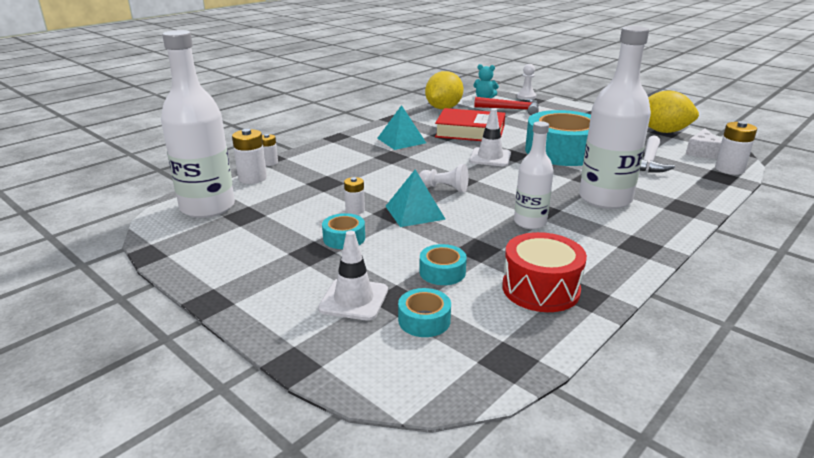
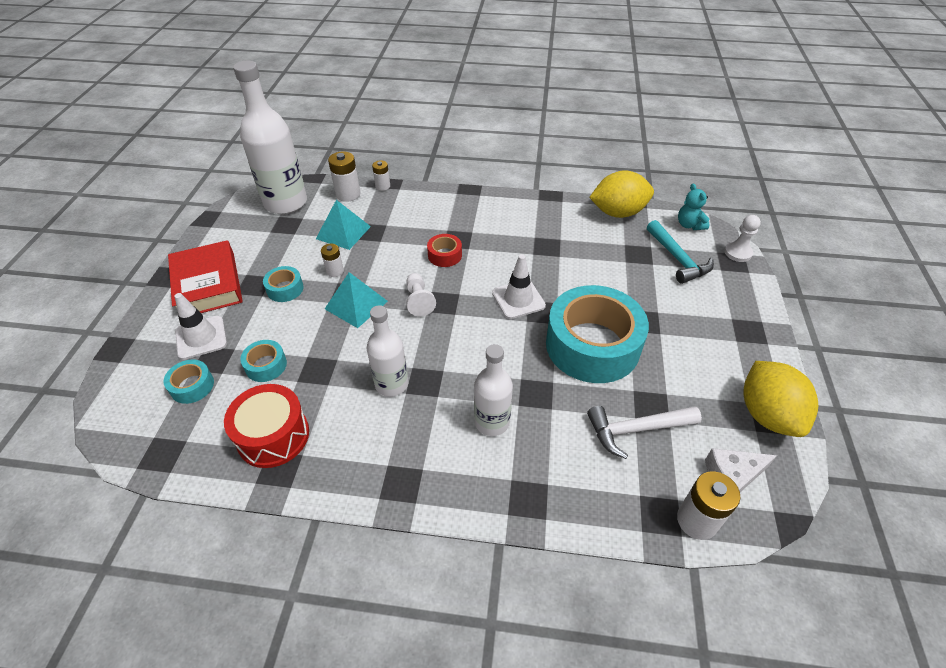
camera: 55 degrees right, 20 degrees up
turquoise pyramid [377,105,426,150] -> turquoise pyramid moved to [316,200,371,250]
red book [435,108,505,141] -> red book moved to [168,240,243,313]
red hammer [474,97,539,115] -> turquoise hammer [647,220,714,284]
white bottle [579,26,651,209] -> white bottle [474,344,513,436], size x0.58
none -> red tape [427,234,462,267]

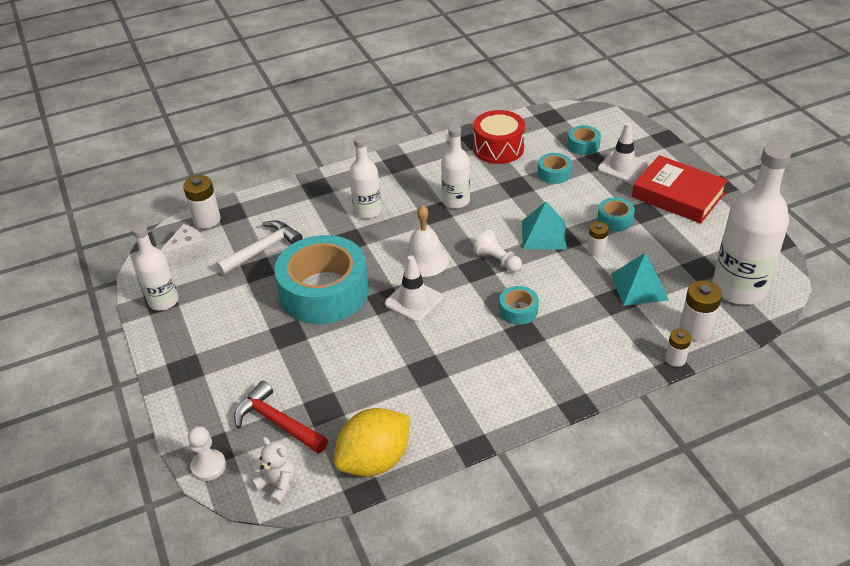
camera: 150 degrees right, 5 degrees down
red tape [427,234,462,267] -> turquoise tape [499,286,539,325]
turquoise hammer [647,220,714,284] -> red hammer [234,381,328,454]
turquoise teddy bear [678,184,709,230] -> white teddy bear [252,437,295,504]
yellow lemon [744,361,818,437] -> white bottle [132,224,178,311]
none -> white bell [401,205,449,277]

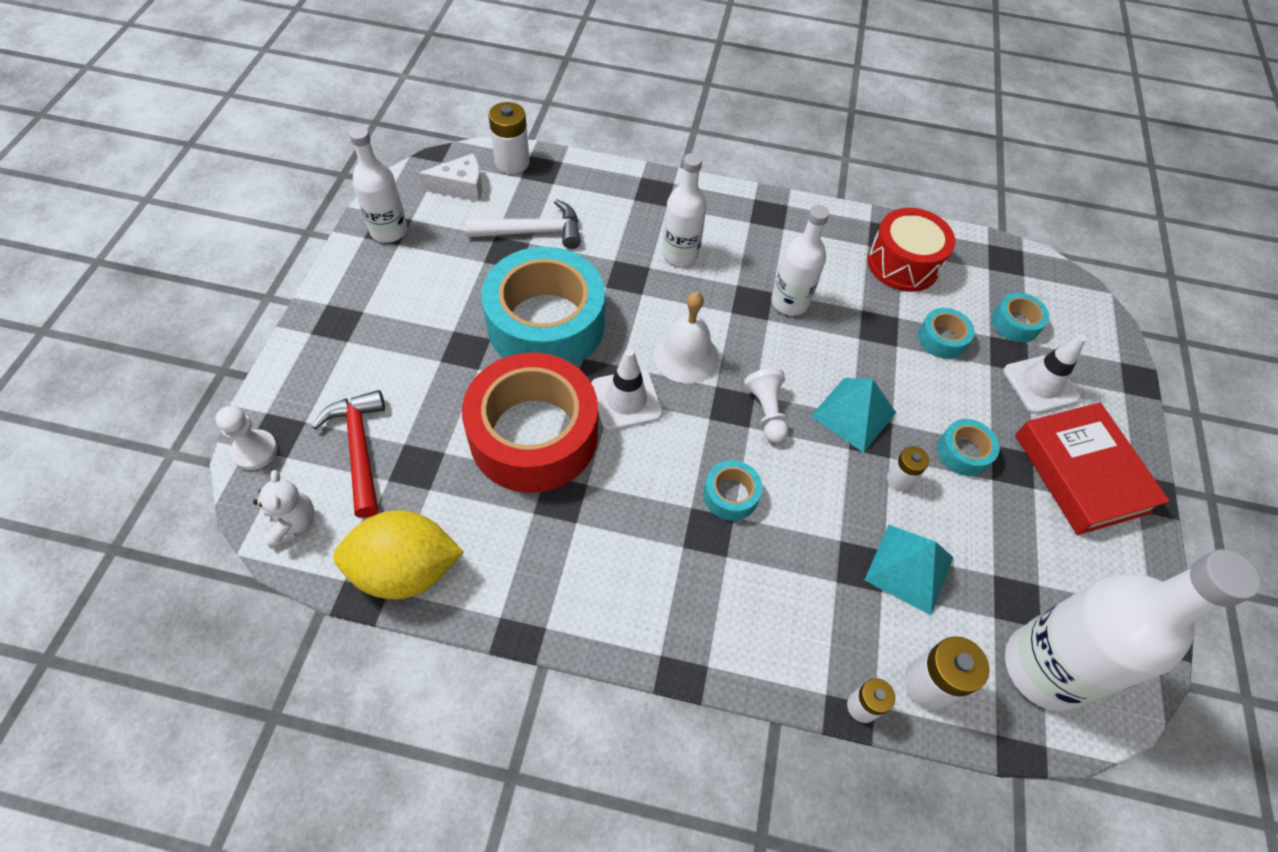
camera: 30 degrees right, 15 degrees up
none -> red tape [462,352,598,493]

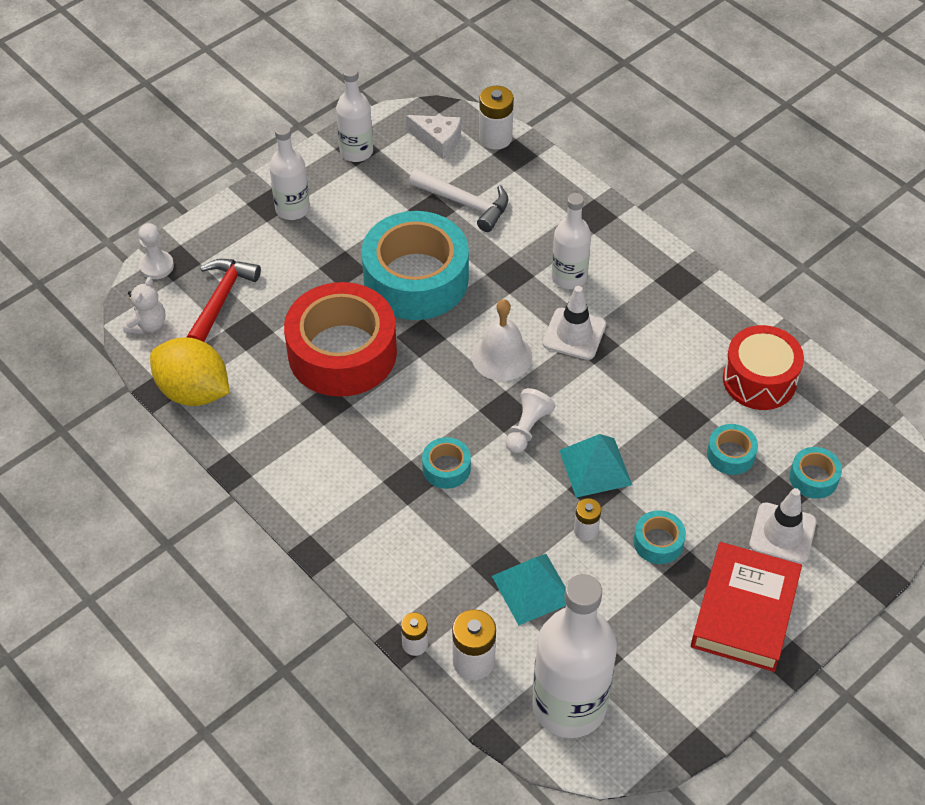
camera: 40 degrees right, 5 degrees down
white traffic cone [591,348,663,430] -> white traffic cone moved to [543,286,606,360]
white bottle [771,205,829,316] -> white bottle moved to [269,124,310,220]

